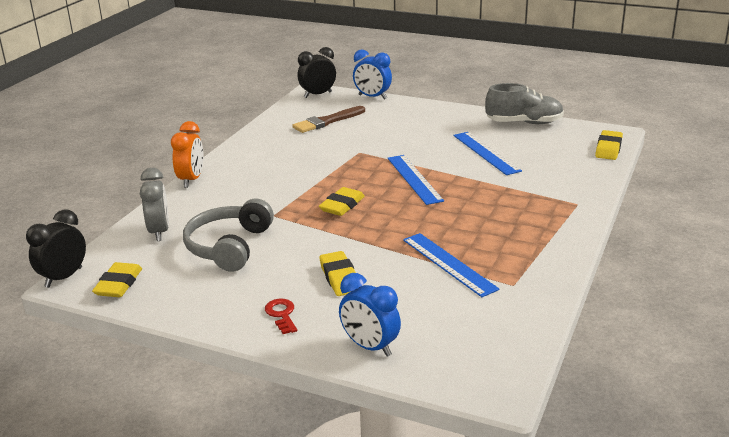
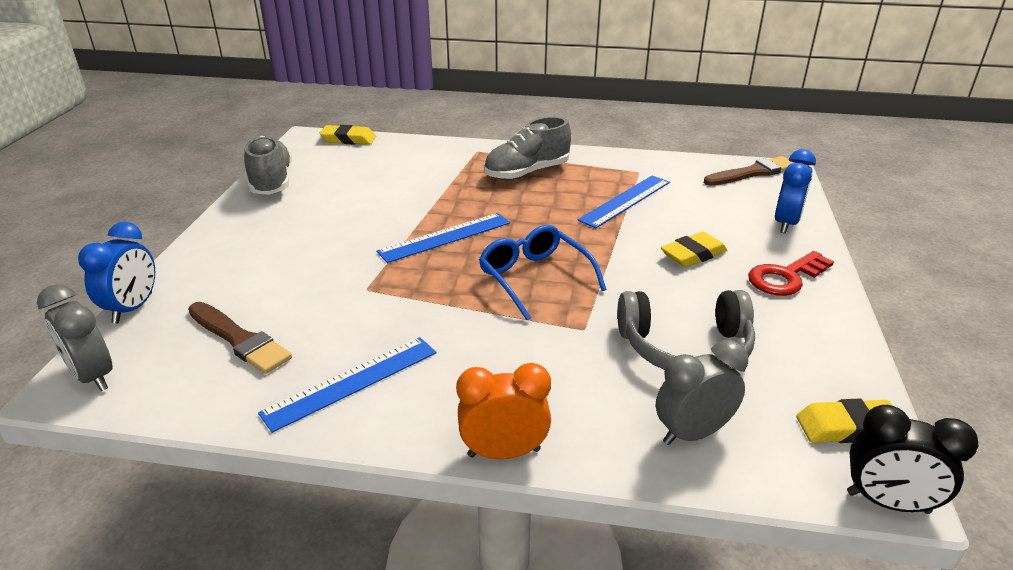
camera: 105 degrees left, 5 degrees up
red key [265,299,297,334] -> red key [748,251,834,296], size x1.57
black clock [298,47,336,98] -> grey clock [37,284,113,391]
yellow eraser [319,187,365,216] -> blue glasses [479,225,607,320]
blue ruler [453,132,522,175] -> blue ruler moved to [258,337,436,433]
none -> grey shoe [484,117,571,180]
none -> brown brush [704,156,794,186]

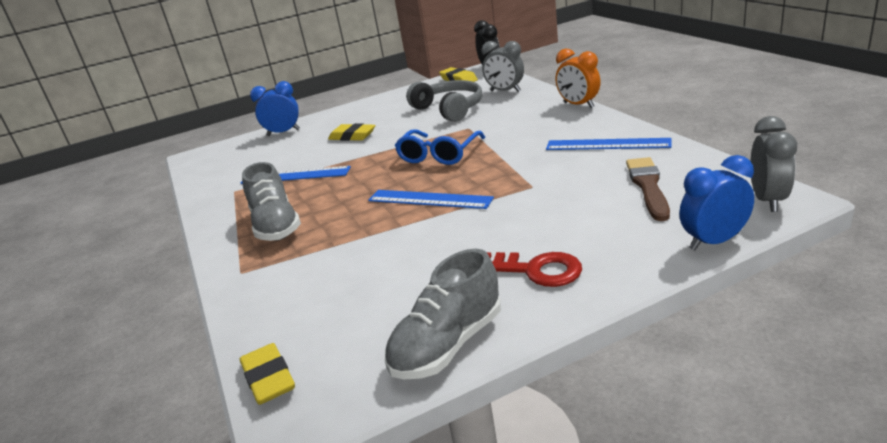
camera: 120 degrees left, 5 degrees down
grey shoe [484,117,571,180] -> grey shoe turned 45 degrees clockwise [242,162,301,241]
brown brush [704,156,794,186] -> none
red key [748,251,834,296] -> red key moved to [487,252,582,287]

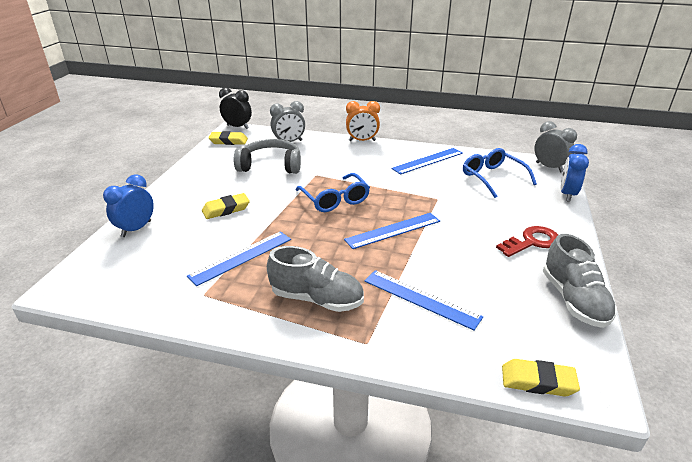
camera: 55 degrees left, 5 degrees up
brown brush [626,157,670,221] -> blue glasses [463,148,537,198]
none -> blue ruler [364,270,483,330]

